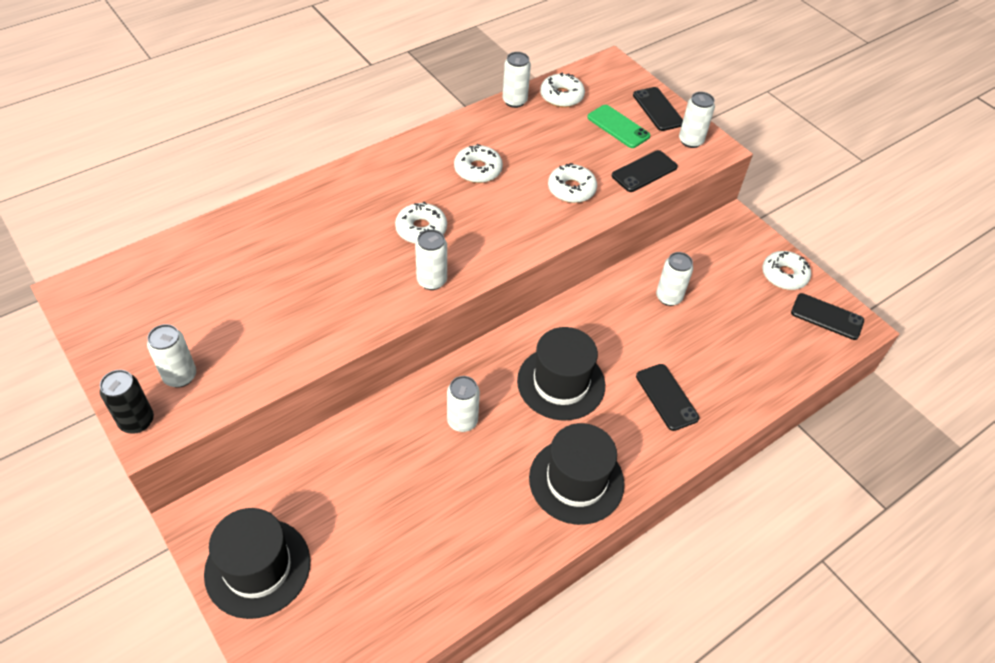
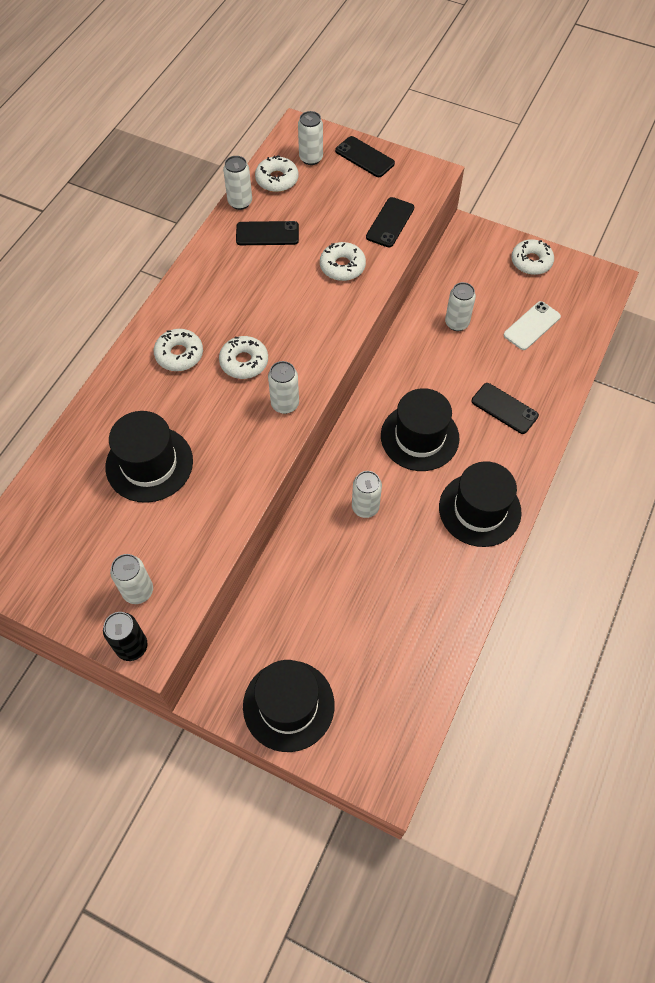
camera: 25 degrees left, 10 degrees up
white donut [454,144,503,183] -> white donut moved to [154,329,203,371]
green phone [587,105,650,148] -> none
white can [679,92,715,148] -> white can moved to [298,111,323,165]
black phone [791,293,864,340] -> black phone moved to [236,221,299,245]
none -> black hat [105,411,193,503]
none -> white phone [504,301,561,350]

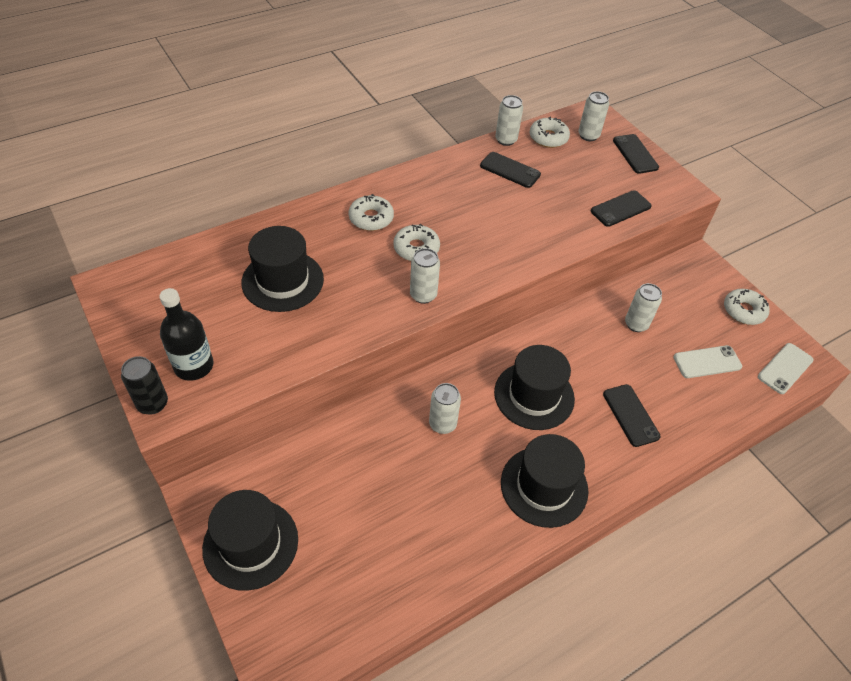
camera: 30 degrees right, 10 degrees down
white can [110,554,153,604] -> black bottle [159,288,214,381]
white donut [320,242,366,281] -> none
none -> white phone [758,343,814,394]

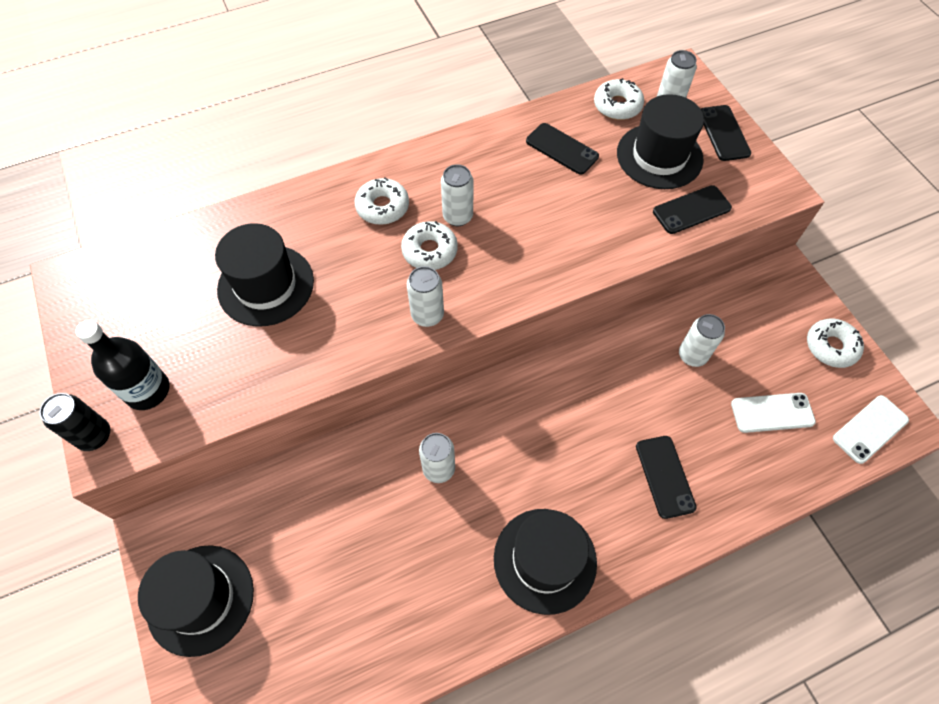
camera: 10 degrees right, 10 degrees up
black hat [494,345,575,430] -> black hat moved to [617,94,704,189]
white can [495,95,523,146] -> white can moved to [441,164,474,226]

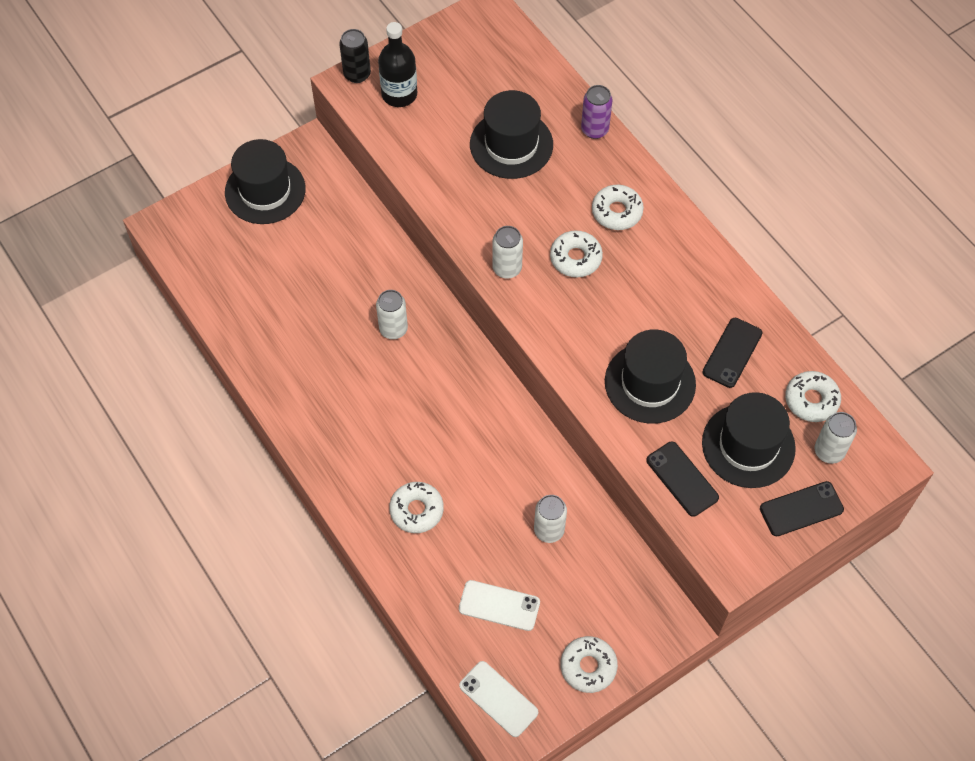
camera: 80 degrees right, 0 degrees up
white can [441,164,474,226] -> none
black hat [494,509,597,615] -> black hat moved to [605,329,696,424]
black phone [636,436,697,519] -> white donut [389,482,444,533]
white phone [731,393,816,433] -> white phone turned 60 degrees counterclockwise [459,580,540,631]
none -> purple can [581,85,613,139]

